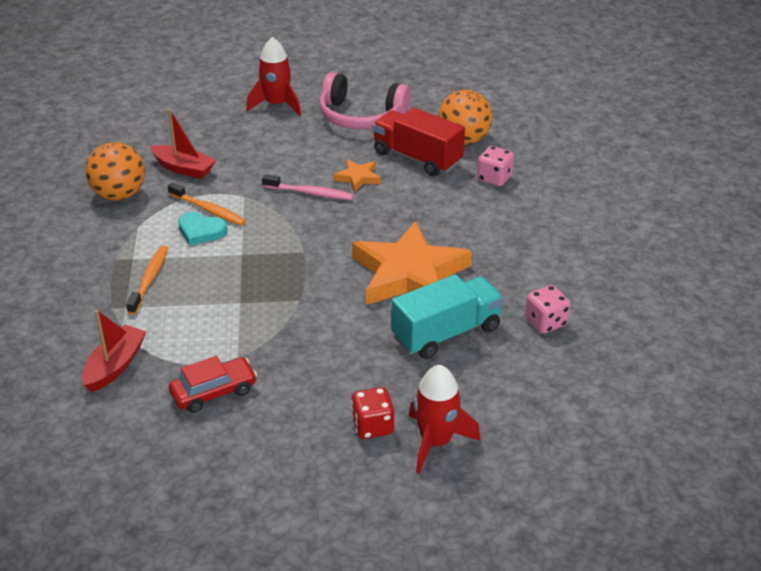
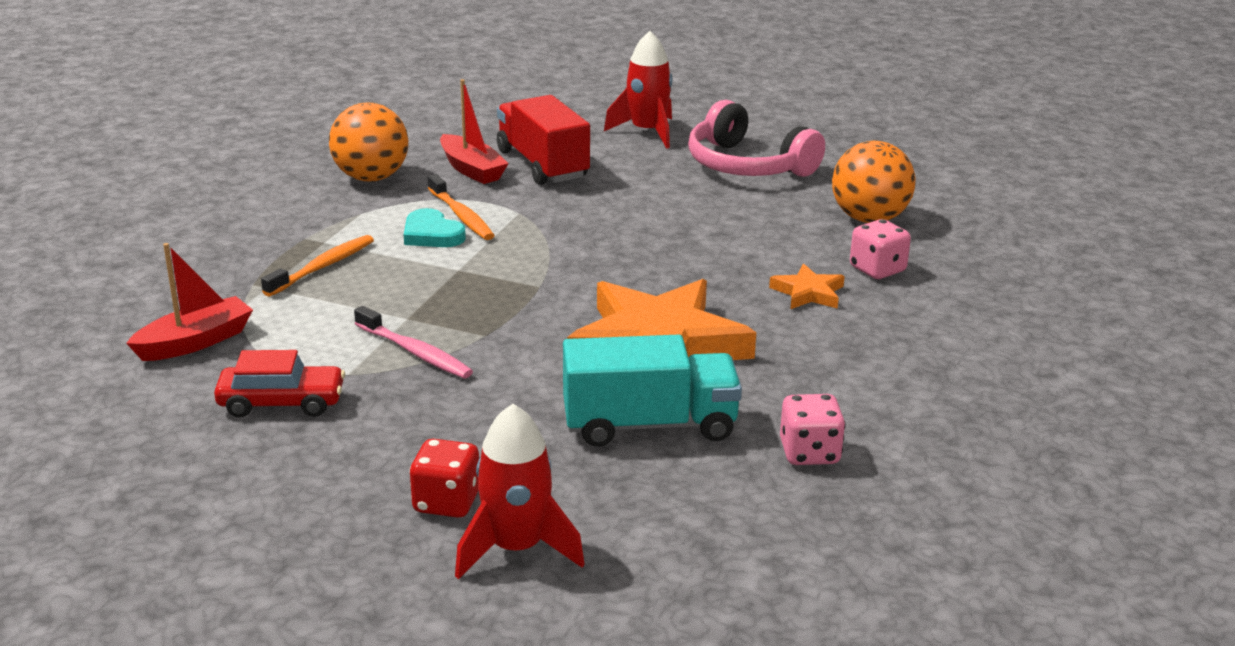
camera: 25 degrees right, 10 degrees down
pink toothbrush [262,174,354,200] -> pink toothbrush moved to [354,306,473,378]
orange star [333,159,381,192] -> orange star moved to [769,264,845,309]
red truck [373,107,465,176] -> red truck moved to [497,95,590,185]

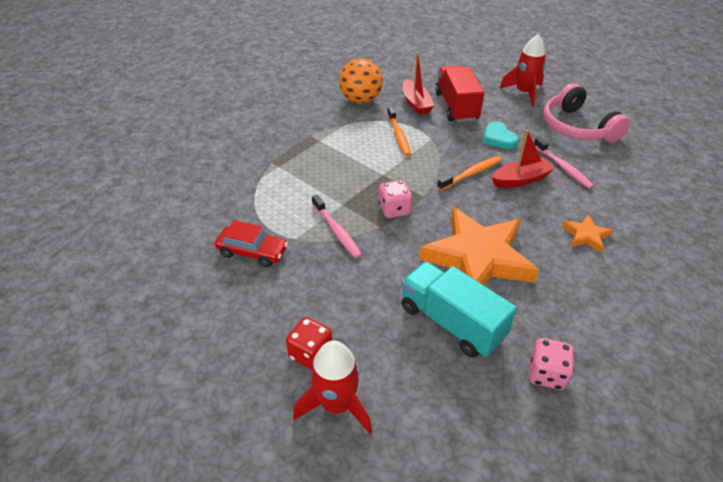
camera: 20 degrees right, 15 degrees up
red boat [126,243,253,361] -> red boat moved to [492,130,555,188]
orange toothbrush [261,235,374,297] -> orange toothbrush moved to [437,156,502,190]
turquoise heart [404,208,466,247] -> turquoise heart moved to [483,122,518,149]
turquoise truck [563,335,742,447] -> turquoise truck turned 150 degrees counterclockwise [401,261,517,358]
orange ball [832,141,915,223] -> none
pink dice [850,219,911,279] -> pink dice moved to [379,180,412,218]
none -> pink toothbrush [534,137,594,189]

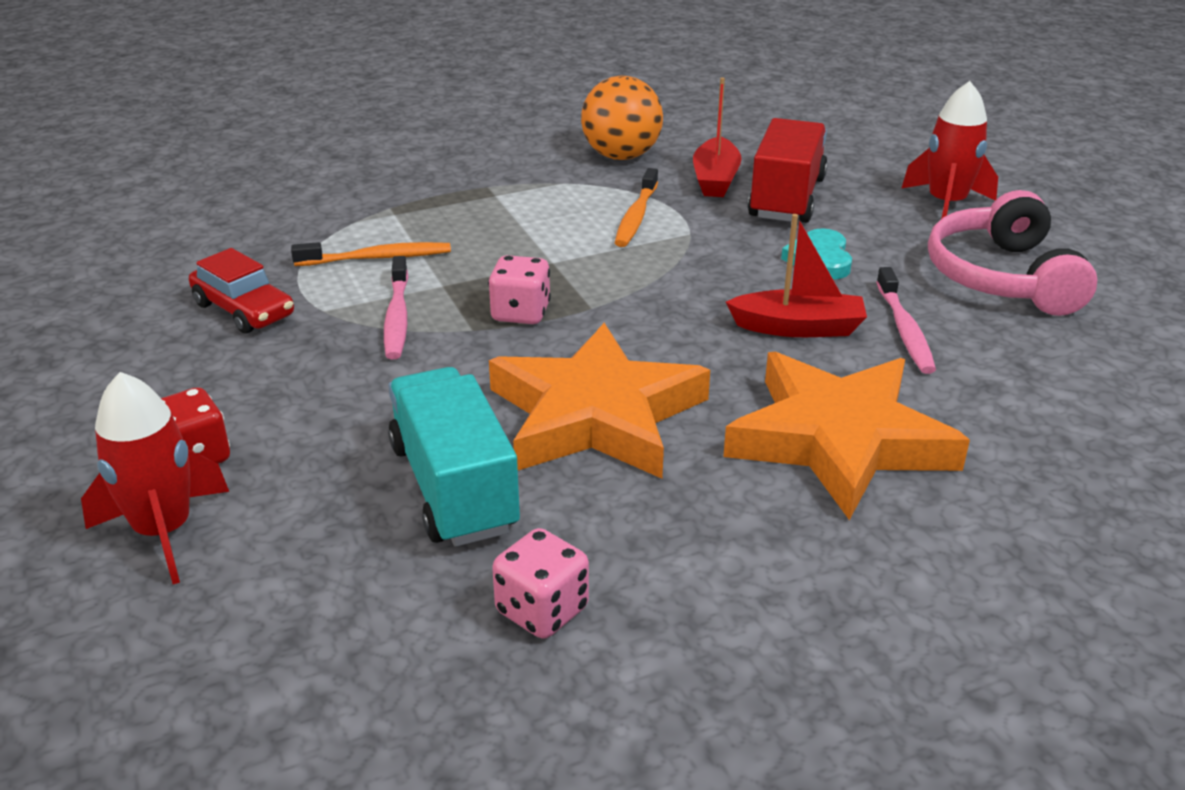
camera: 25 degrees right, 10 degrees down
orange toothbrush [437,156,502,190] -> orange toothbrush moved to [291,242,451,266]
orange star [562,214,613,253] -> orange star [723,352,970,520], size x2.29

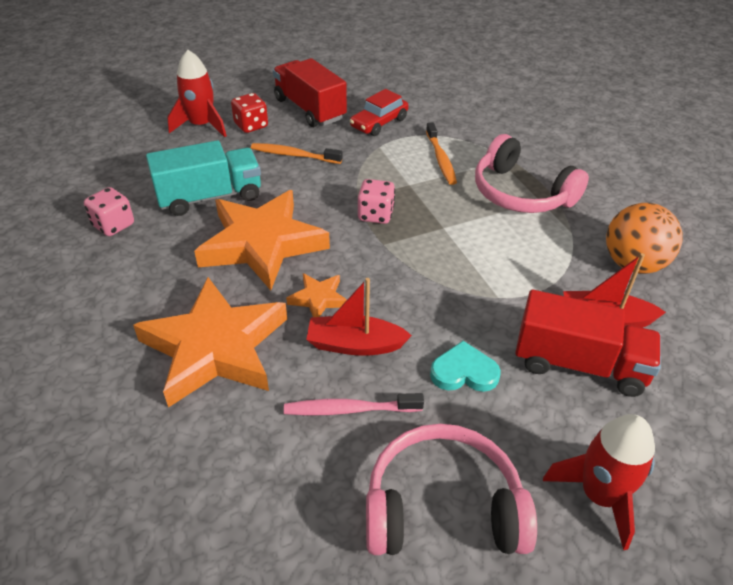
camera: 90 degrees right, 10 degrees up
pink toothbrush [384,256,408,359] -> none
orange toothbrush [615,168,658,247] -> orange toothbrush moved to [251,143,343,164]
red boat [726,214,867,337] -> red boat turned 90 degrees clockwise [306,278,412,356]
none -> red truck [273,58,347,127]
none -> orange star [286,273,347,317]
none -> pink headphones [475,134,589,213]

